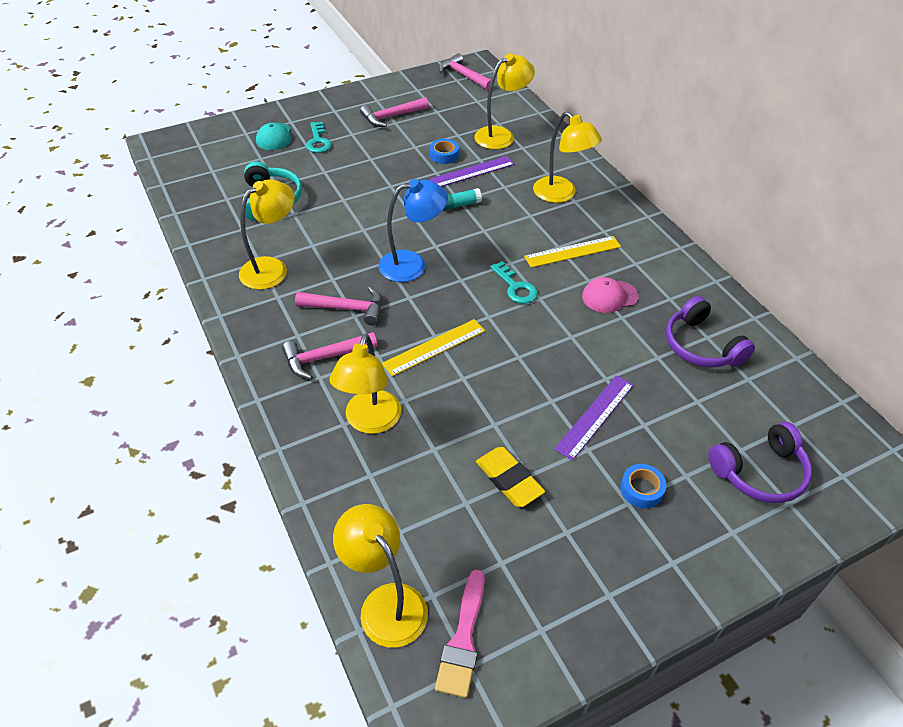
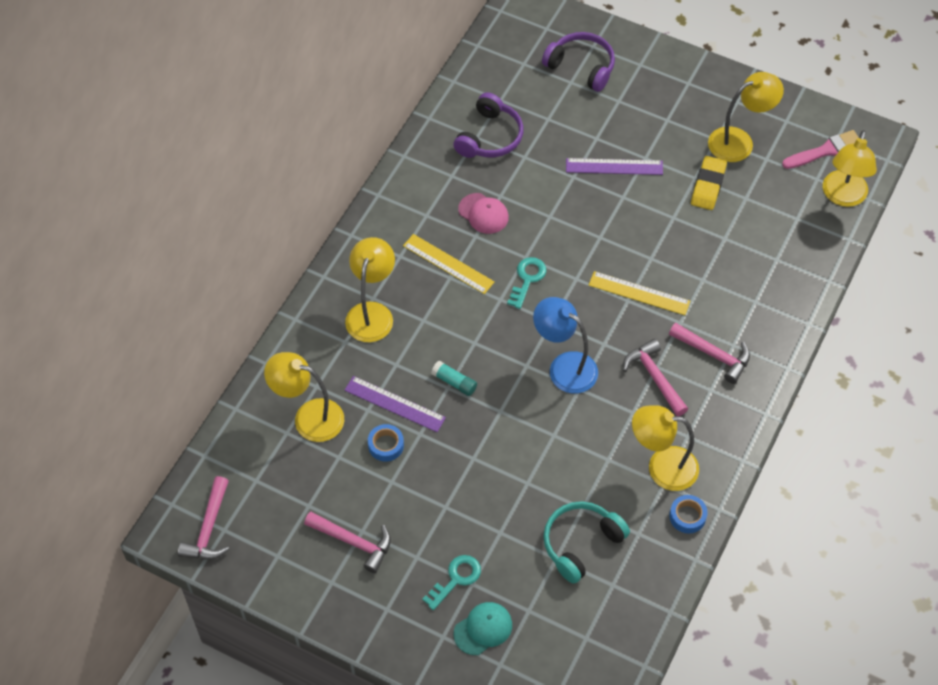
camera: 125 degrees left, 10 degrees up
yellow lamp [330,334,401,434] -> yellow lamp moved to [708,72,784,162]
blue tape [620,464,666,508] -> blue tape moved to [669,495,707,533]

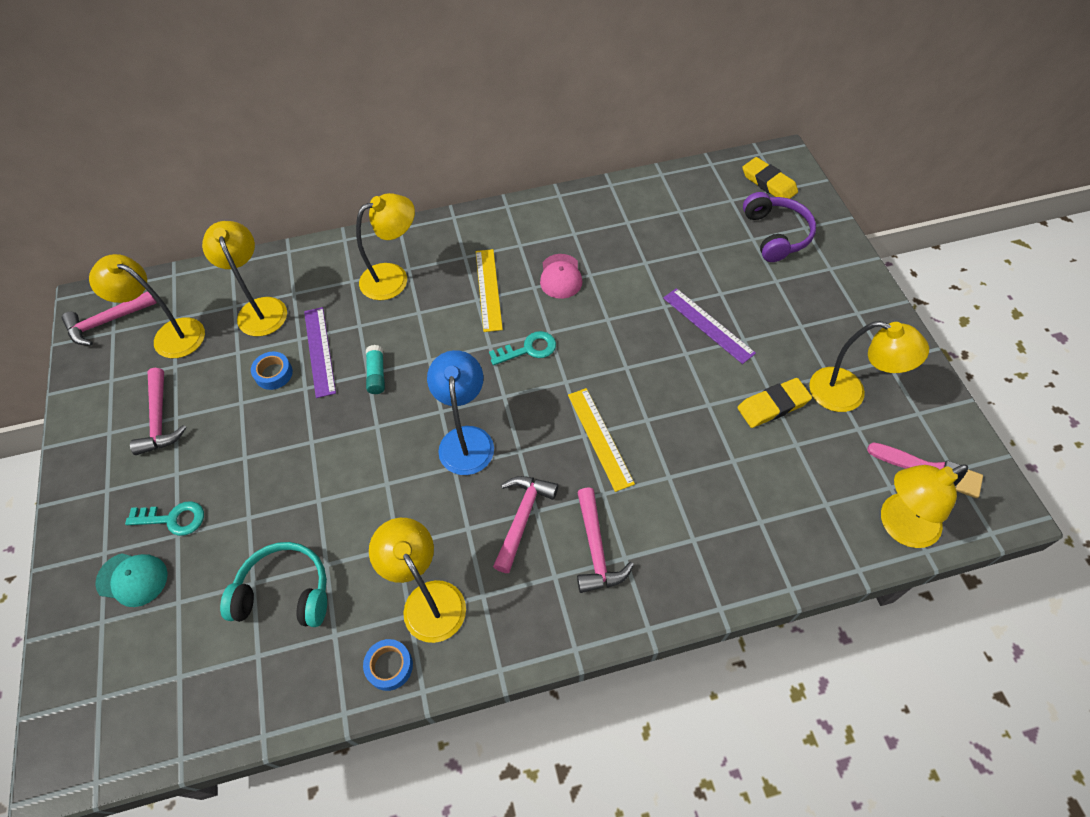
camera: 50 degrees right, 0 degrees up
purple headphones [453,92,523,158] -> none
none -> yellow lamp [89,254,205,358]
none -> yellow eraser [742,157,798,199]

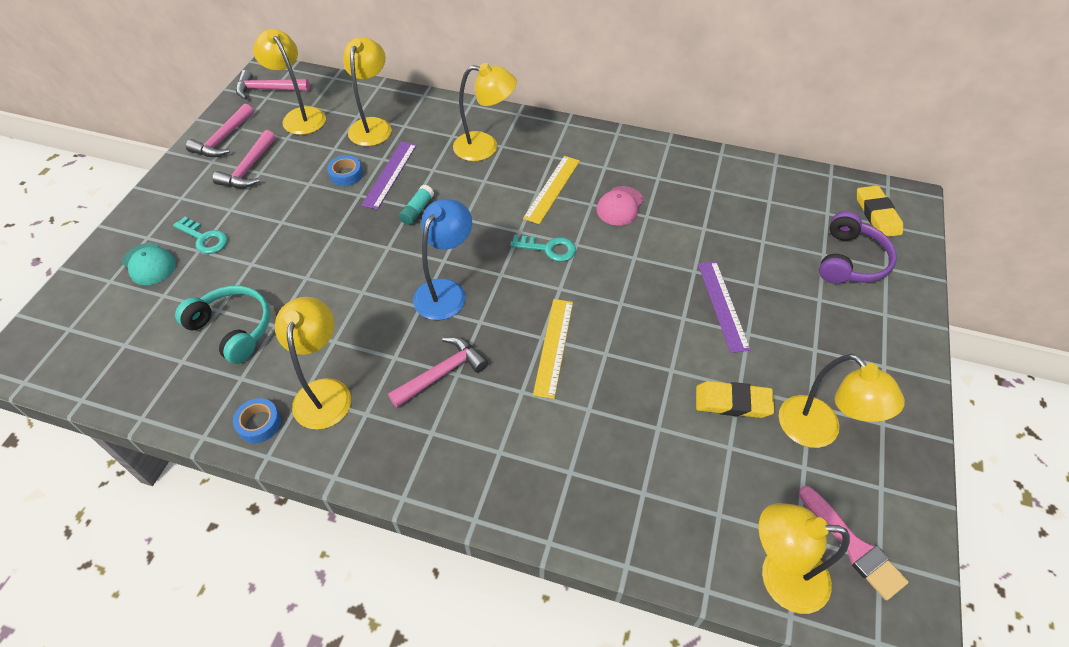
camera: 30 degrees right, 5 degrees down
pink hammer [577,487,634,593] -> pink hammer moved to [186,104,254,157]

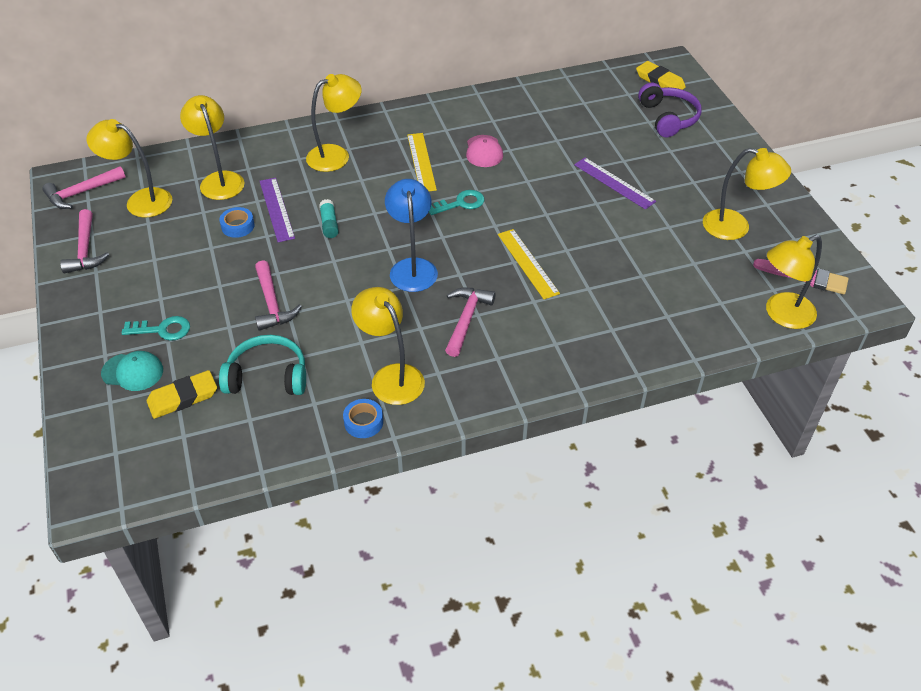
camera: 35 degrees left, 5 degrees down
pink hammer [212,130,276,188] -> pink hammer moved to [255,260,302,331]
yellow eraser [696,381,774,418] -> yellow eraser moved to [147,370,217,419]

